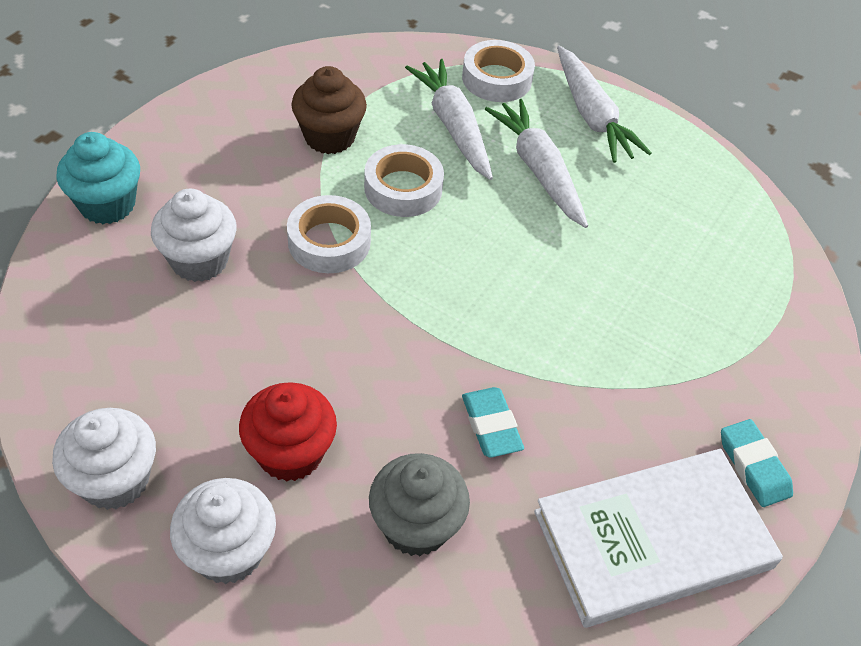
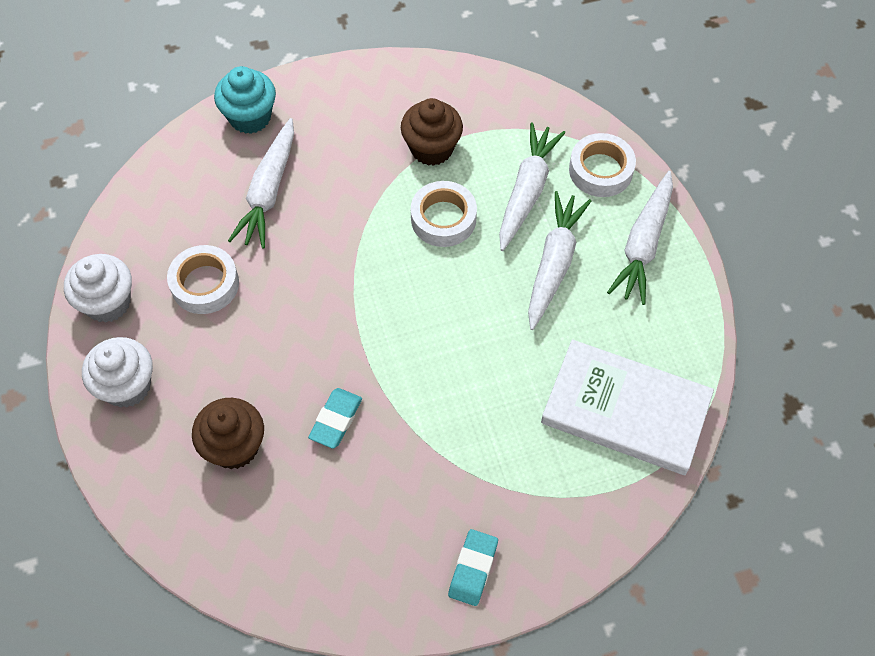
camera: 45 degrees right, 10 degrees up
white cupcake [151,189,237,282] -> white carrot [228,118,294,249]
red cupcake [239,382,337,482] -> none
white tape [287,195,371,273] -> white tape moved to [167,245,239,314]
grey cupcake [369,453,470,556] -> brown cupcake [192,398,264,469]
white book [534,449,783,628] -> white book moved to [541,340,714,475]

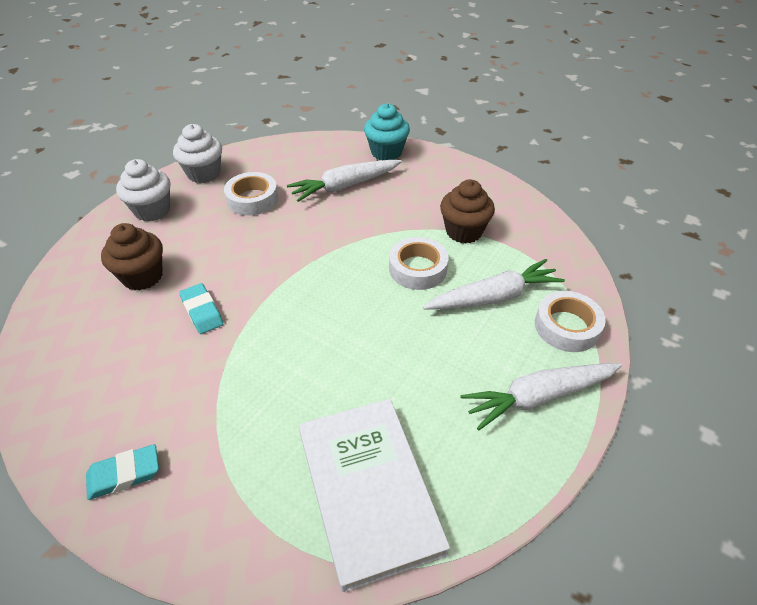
camera: 50 degrees right, 15 degrees down
turquoise eraser [308,388,362,448] -> turquoise eraser turned 75 degrees clockwise [179,283,223,334]
white carrot [528,191,591,330] -> none

